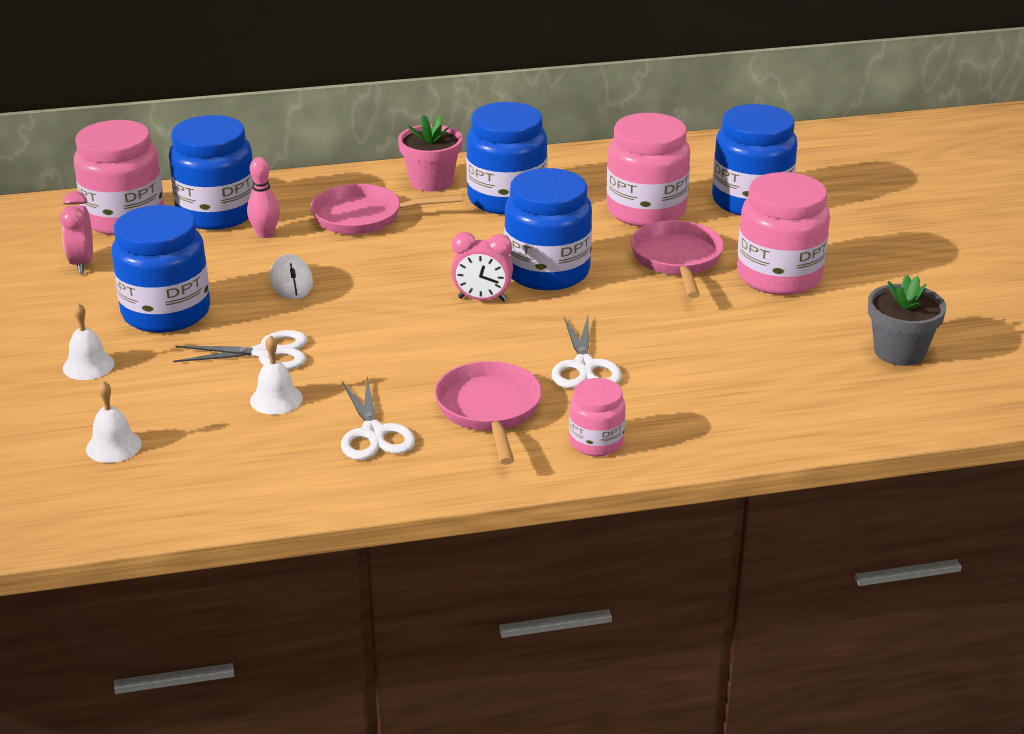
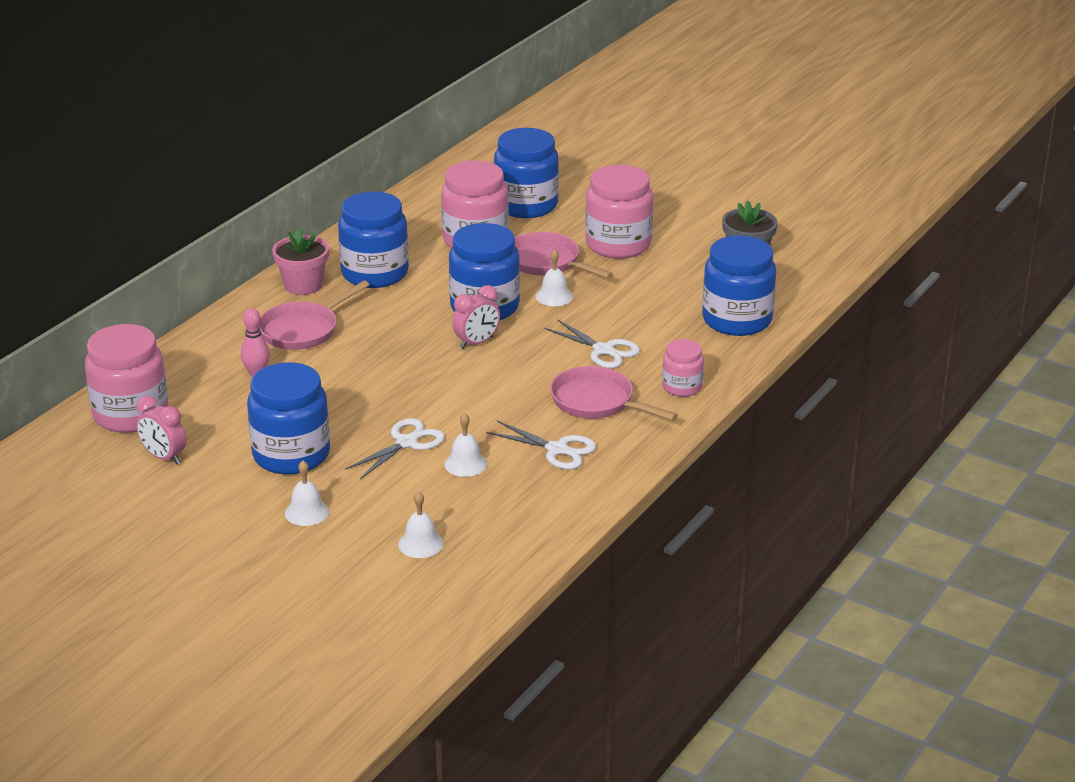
camera: 45 degrees left, 0 degrees up
blue jar [169,115,254,230] -> blue jar moved to [702,235,776,336]
white mouse [270,254,313,299] -> none
none -> white bell [536,249,573,306]

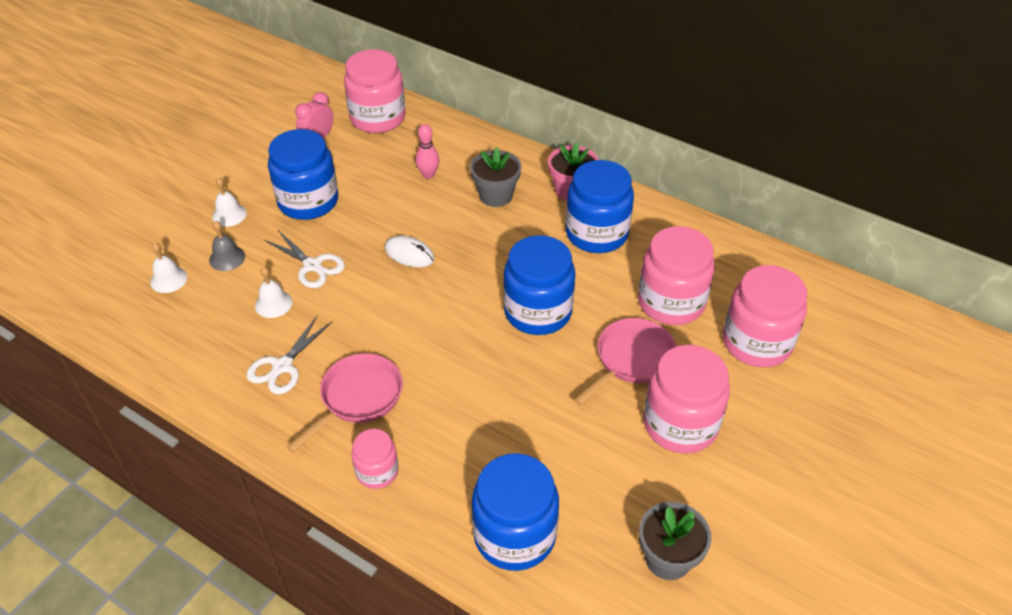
camera: 90 degrees right, 15 degrees up
pink pan [259,280,369,350] -> grey flower pot [470,147,521,207]
pink clock [452,285,500,349] -> none
blue jar [494,128,559,218] -> pink jar [723,265,807,367]
white bell [536,249,573,306] -> none
white scissors [544,319,640,368] -> none
none -> grey bell [209,221,245,271]
none -> white mouse [385,236,434,267]

